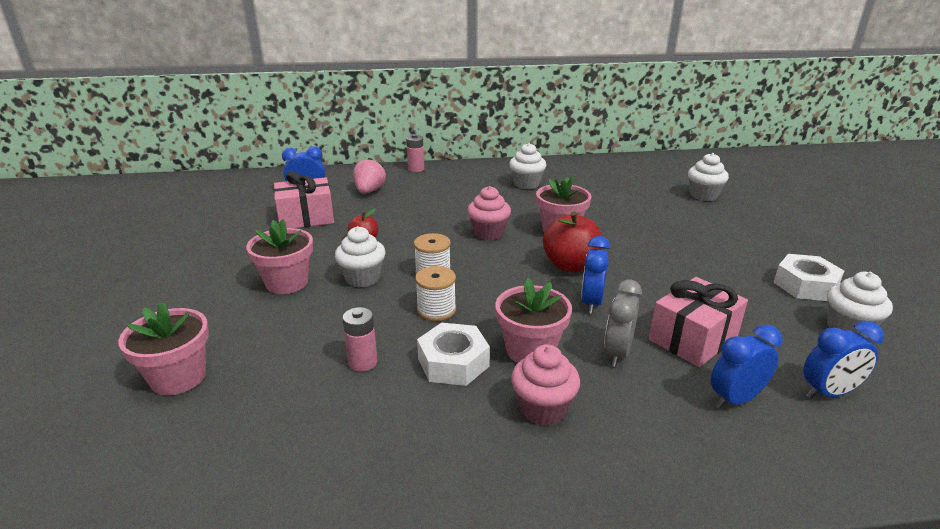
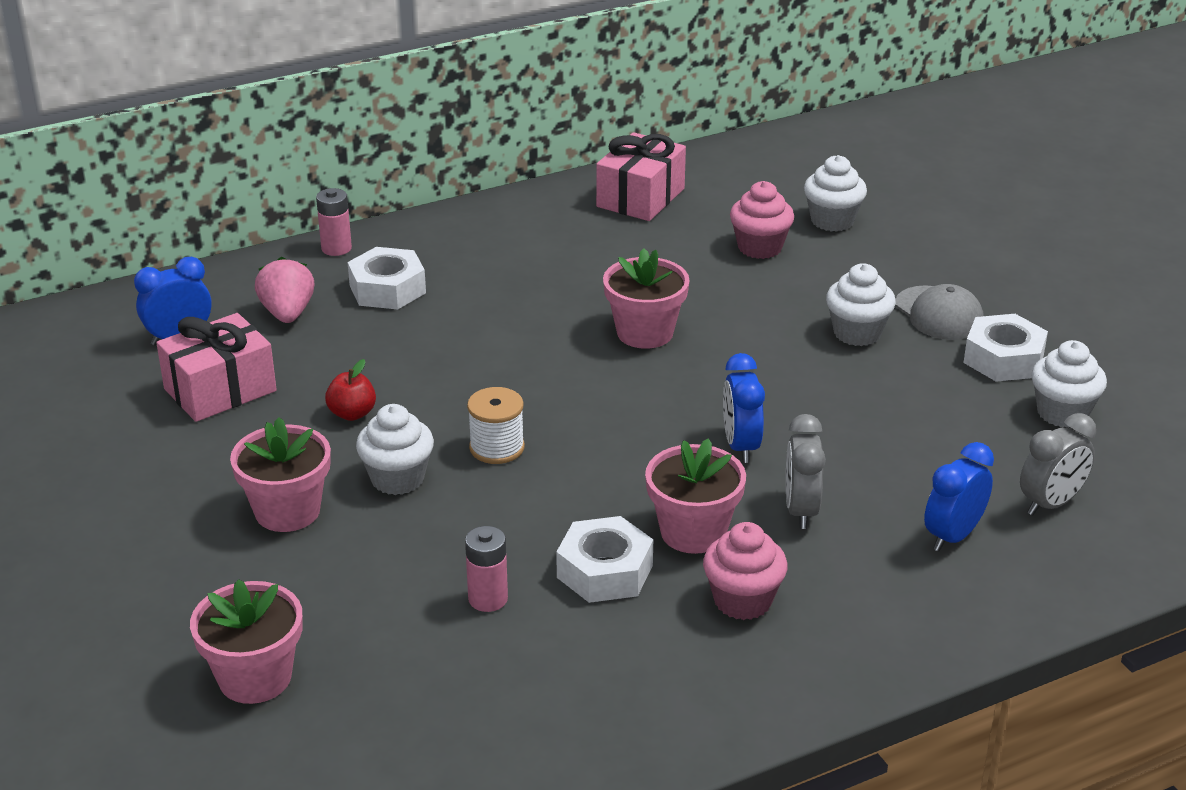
camera: 20 degrees left, 5 degrees up
white spool [415,266,456,321] -> none
pink cupcake [467,186,511,240] -> pink cupcake moved to [730,181,794,259]
white cupcake [509,143,546,189] -> white cupcake moved to [826,263,896,346]
red apple [543,211,603,272] -> none
pink gift [649,277,748,367] -> pink gift moved to [596,132,686,221]
blue clock [803,321,884,398] -> grey clock [1020,413,1096,516]
none -> white nut [347,247,426,310]
none -> grey cap [895,284,984,340]

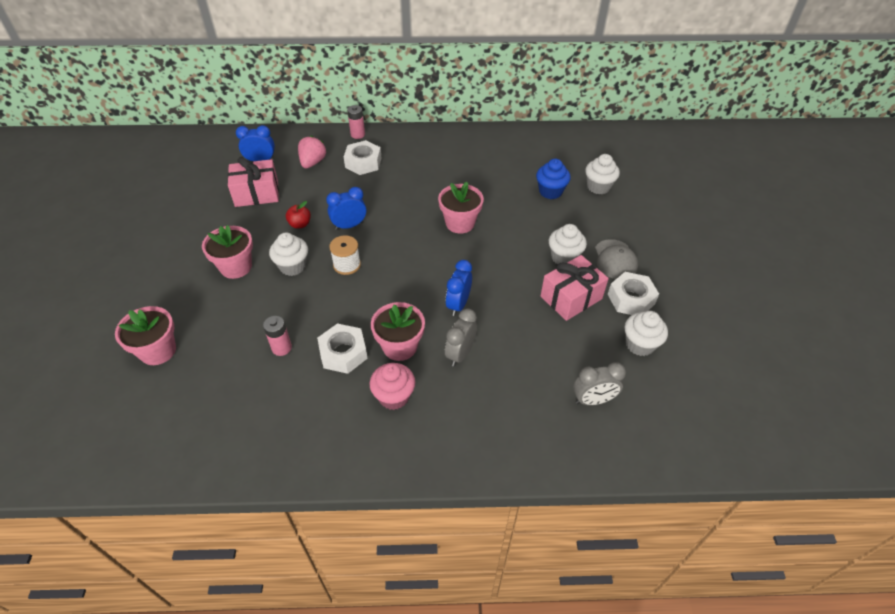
camera: 25 degrees right, 15 degrees up
pink gift [596,132,686,221] -> pink gift moved to [541,255,609,321]
pink cupcake [730,181,794,259] -> blue cupcake [536,159,571,199]
blue clock [924,442,994,552] -> blue clock moved to [326,187,366,230]

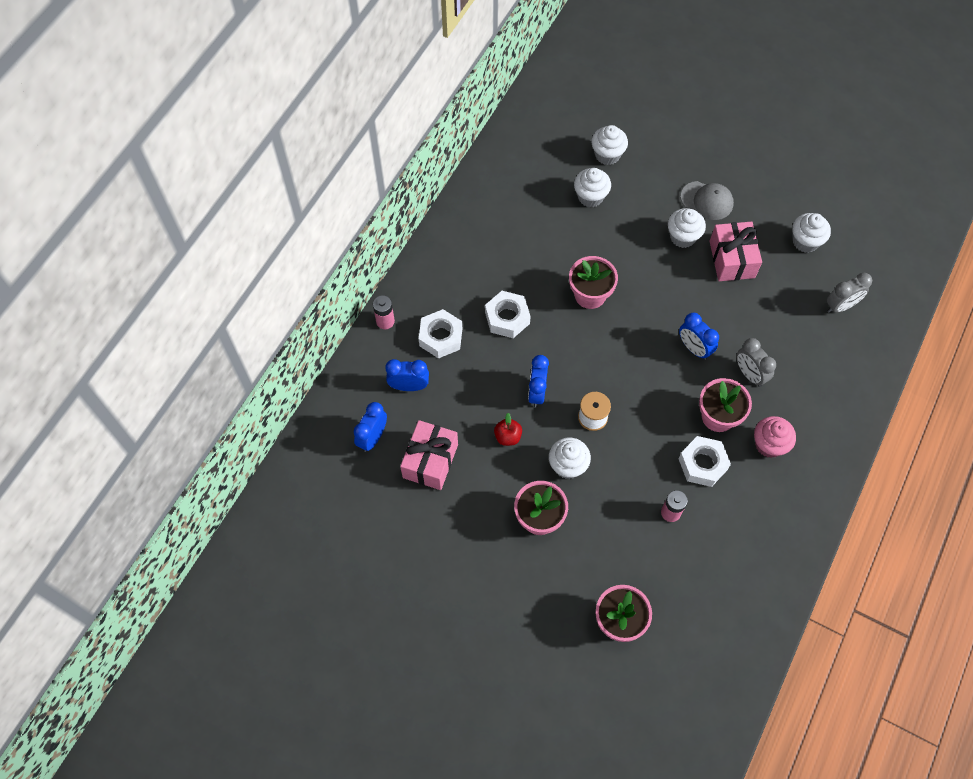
camera: 60 degrees left, 15 degrees up
pink strawberry [298,136,326,169] -> blue clock [385,359,429,391]
blue cupcake [536,159,571,199] -> white cupcake [574,168,611,207]
grey clock [573,362,626,405] -> grey clock turned 45 degrees clockwise [827,273,872,313]
white nut [608,272,659,315] -> white nut moved to [485,291,531,338]

